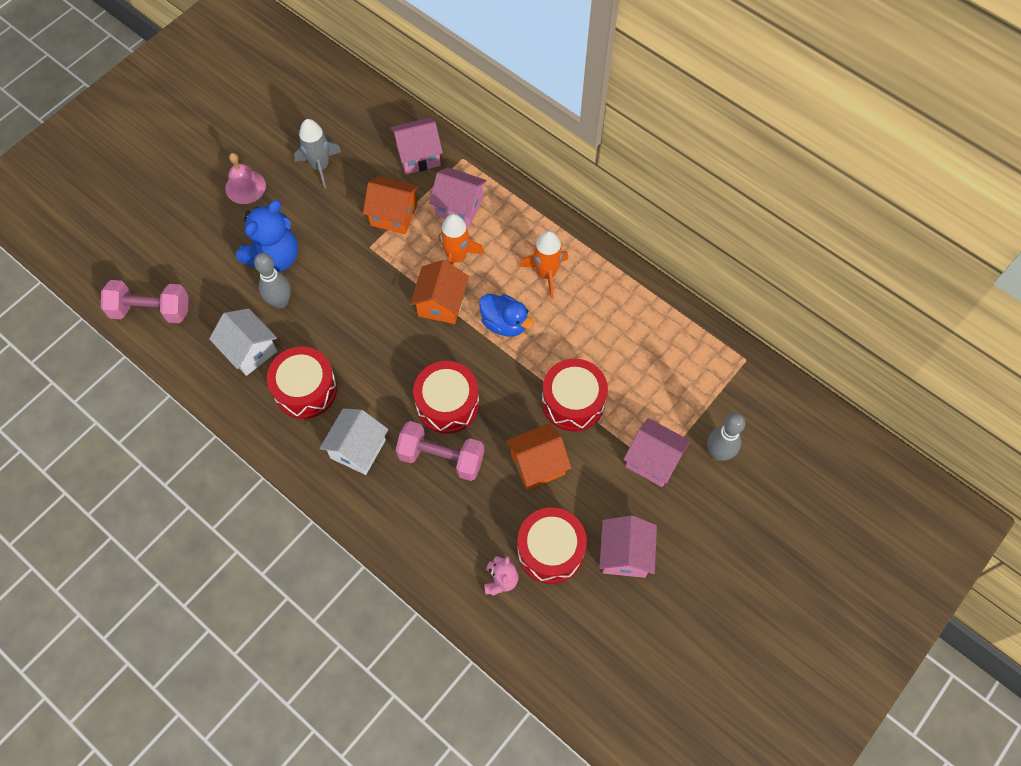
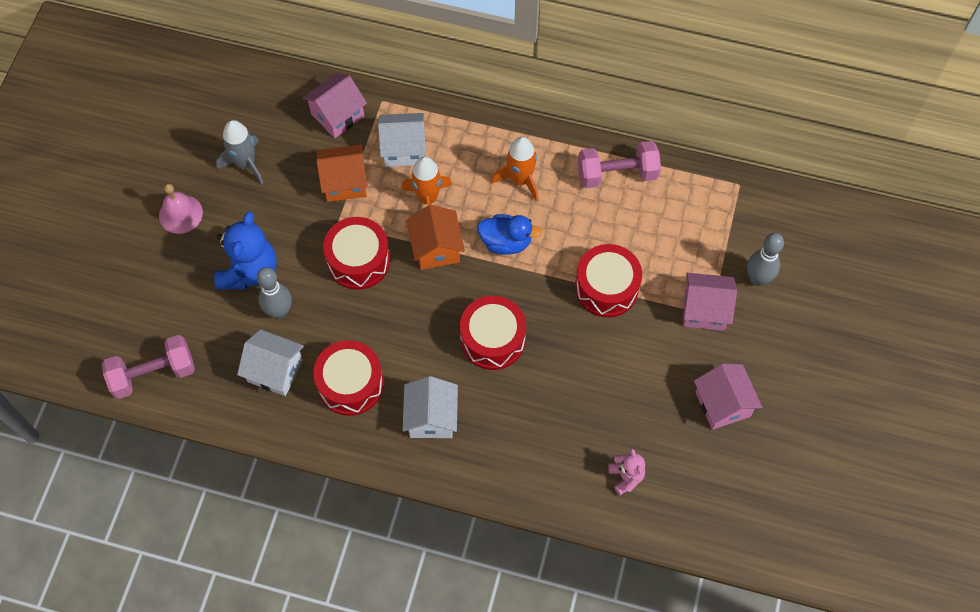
camera: 25 degrees left, 0 degrees up
pink dumbbell [395,421,484,481] -> pink dumbbell moved to [578,141,661,188]
pink house [429,167,487,227] -> white house [378,113,426,167]
orange house [506,423,571,490] -> none
red drum [517,507,587,584] -> red drum moved to [323,217,390,290]

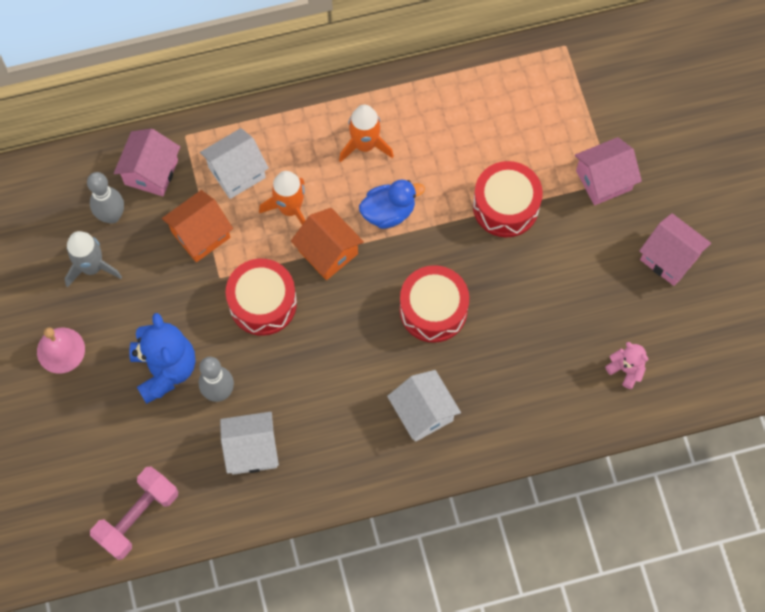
camera: 30 degrees left, 5 degrees up
red drum [313,340,384,416] -> none
pink dumbbell [578,141,661,188] -> none
grey bowling pin [747,233,784,286] -> grey bowling pin moved to [87,172,124,224]

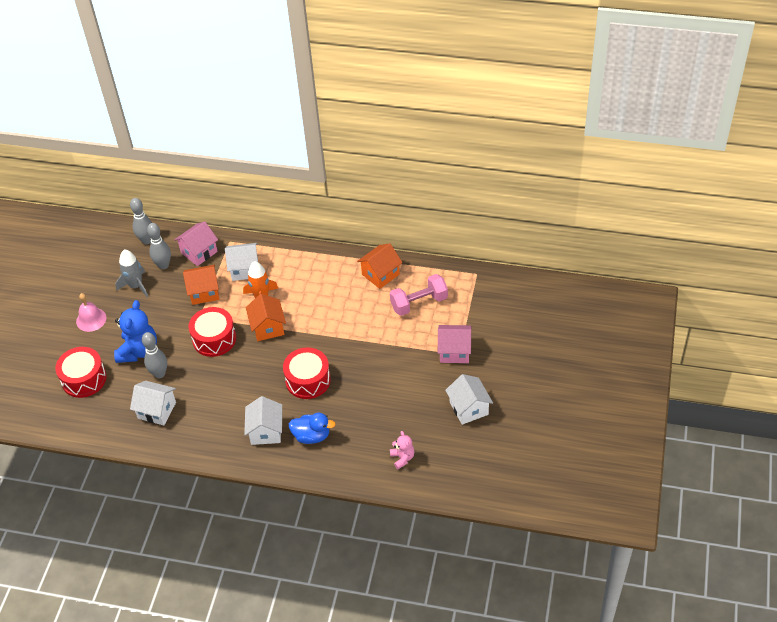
camera: 30 degrees right, 20 degrees down
pink dumbbell [90,466,178,560] -> pink dumbbell moved to [390,274,448,316]
orange rocket [339,105,394,163] -> none
blue duck [359,179,425,229] -> blue duck moved to [289,413,336,444]
red drum [473,161,543,237] -> red drum moved to [55,347,107,398]
pink house [639,213,711,286] -> white house [445,374,493,425]
none -> grey bowling pin [130,198,152,244]
none -> orange house [357,243,403,289]

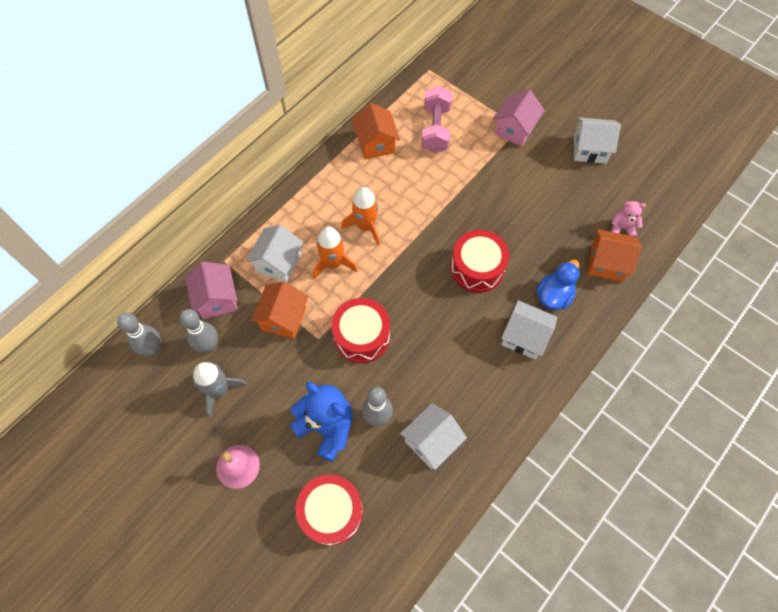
camera: 65 degrees left, 15 degrees up
orange house [246,294,286,341] -> orange house moved to [588,229,642,282]
none -> orange rocket [341,187,380,246]

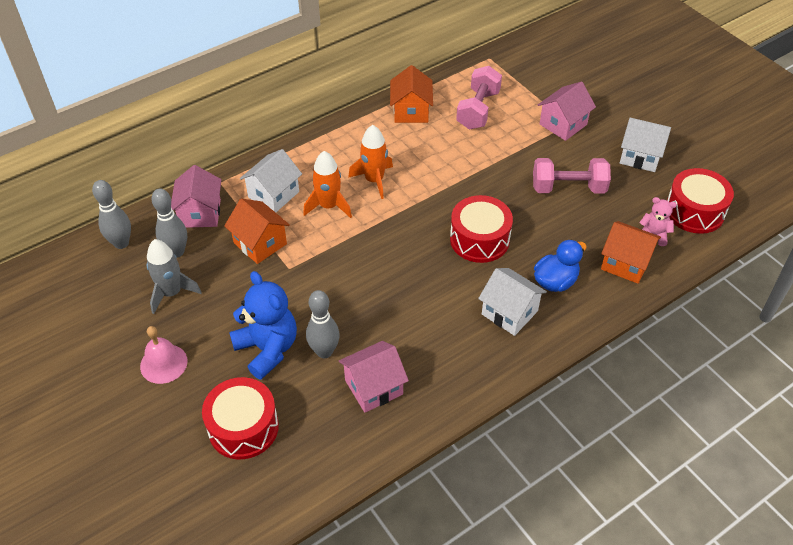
camera: 15 degrees right, 15 degrees down
orange house [251,281,308,339] -> orange house turned 75 degrees counterclockwise [224,199,290,264]
red drum [331,298,390,363] -> red drum moved to [667,168,734,234]
white house [400,403,467,470] -> pink house [339,341,409,413]
none -> pink dumbbell [533,158,611,194]

